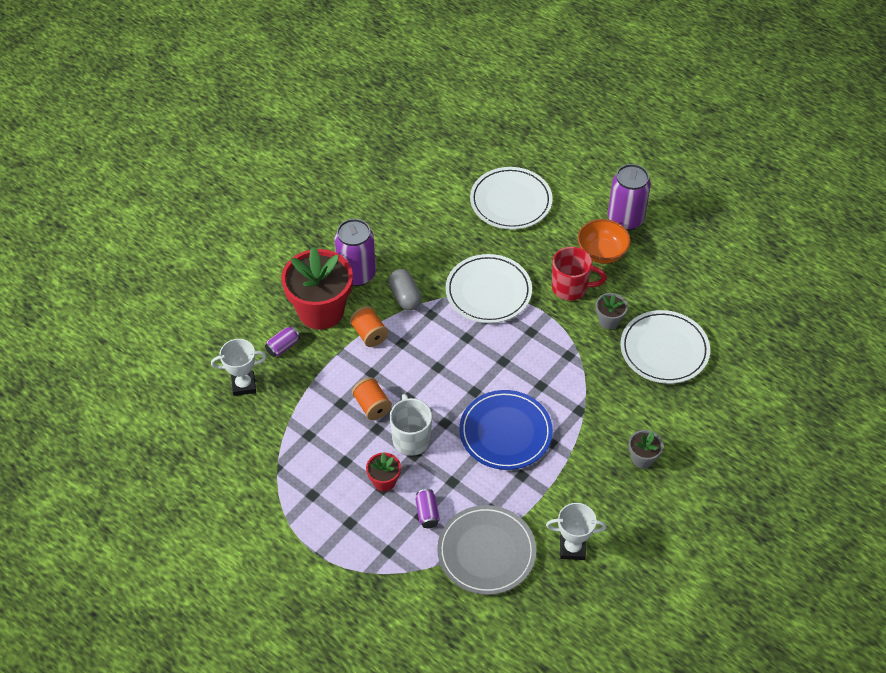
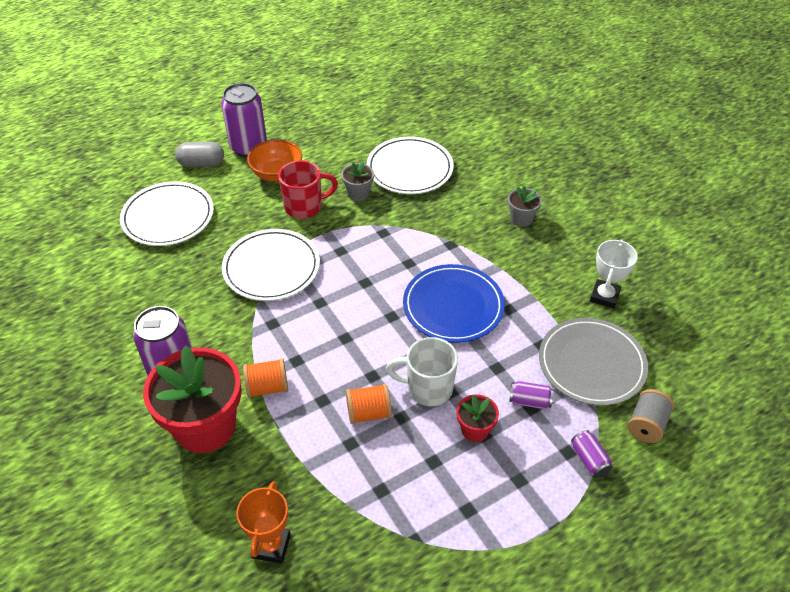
camera: 70 degrees left, 5 degrees down
white trophy [211,339,266,396] -> orange trophy [236,481,291,564]
purple can [265,326,300,357] -> purple can moved to [571,430,612,478]
grey capsule [388,269,422,311] -> grey capsule moved to [175,142,224,167]
red mug [552,247,607,301] -> red mug turned 45 degrees clockwise [278,160,338,219]
none -> grey spool [627,389,674,443]

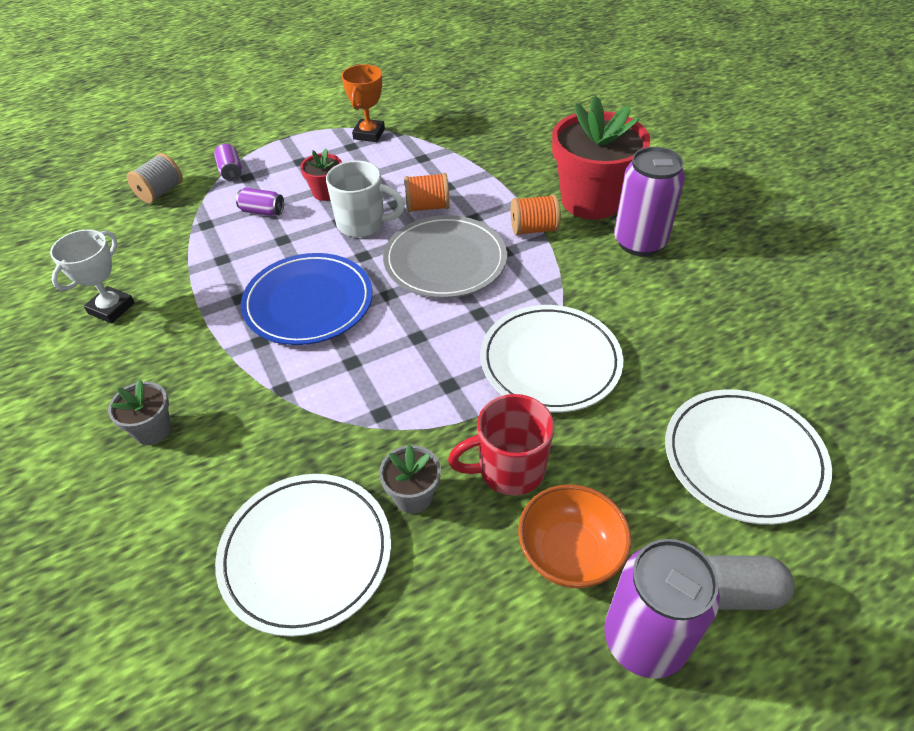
camera: 175 degrees left, 0 degrees up
orange trophy [236,481,291,564] -> orange trophy moved to [341,64,385,142]
grey plate [539,318,648,406] -> grey plate moved to [383,215,507,298]

